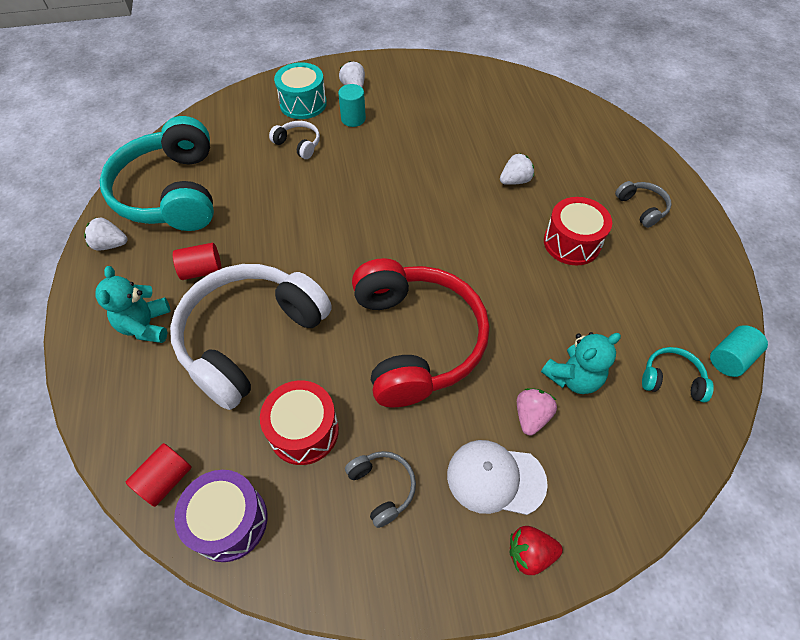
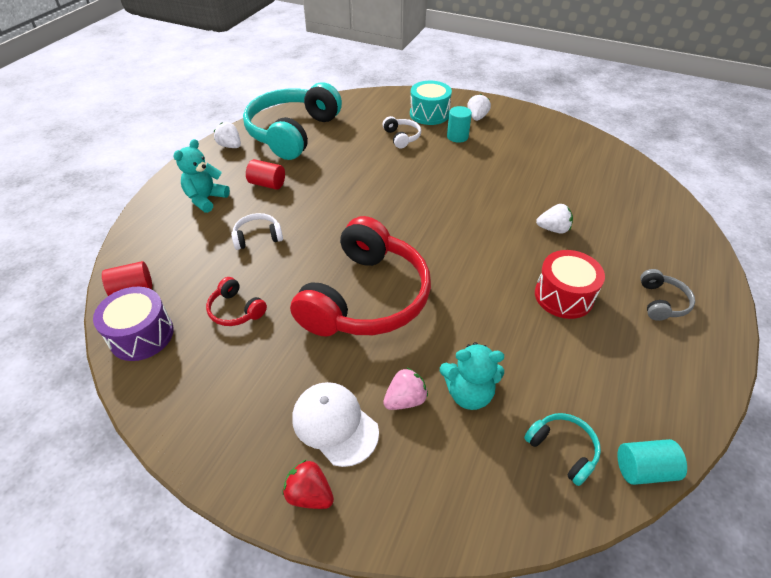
camera: 35 degrees right, 10 degrees down
white headphones [170,264,332,410] -> white headphones [231,213,283,250], size x0.41
red drum [260,380,339,465] -> red headphones [206,277,267,326]
grey headphones [345,451,416,528] -> none

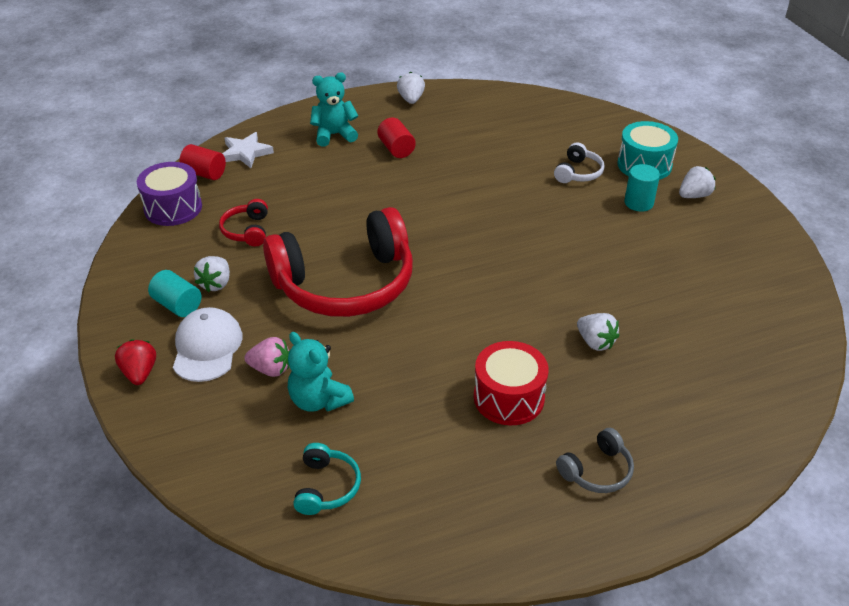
camera: 45 degrees right, 5 degrees down
white headphones [231,213,283,250] -> none
turquoise headphones [243,82,342,160] -> none
turquoise cylinder [617,439,687,485] -> turquoise cylinder moved to [148,270,202,317]
none -> white strawberry [194,256,230,292]
none -> white star [222,132,274,168]

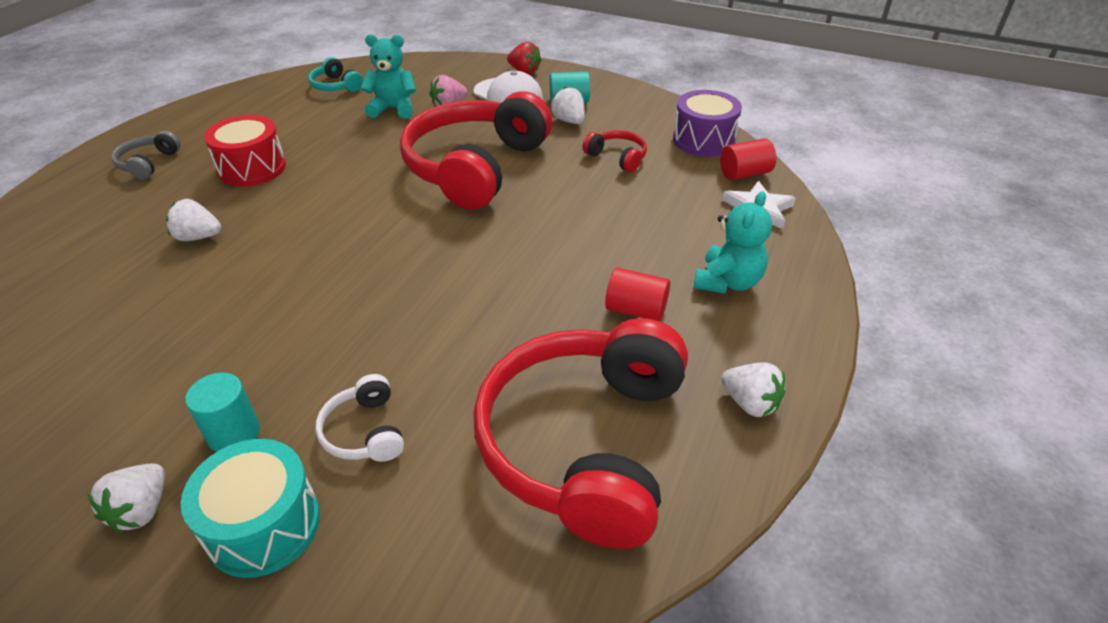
camera: 135 degrees right, 0 degrees up
none -> red headphones [473,318,688,549]

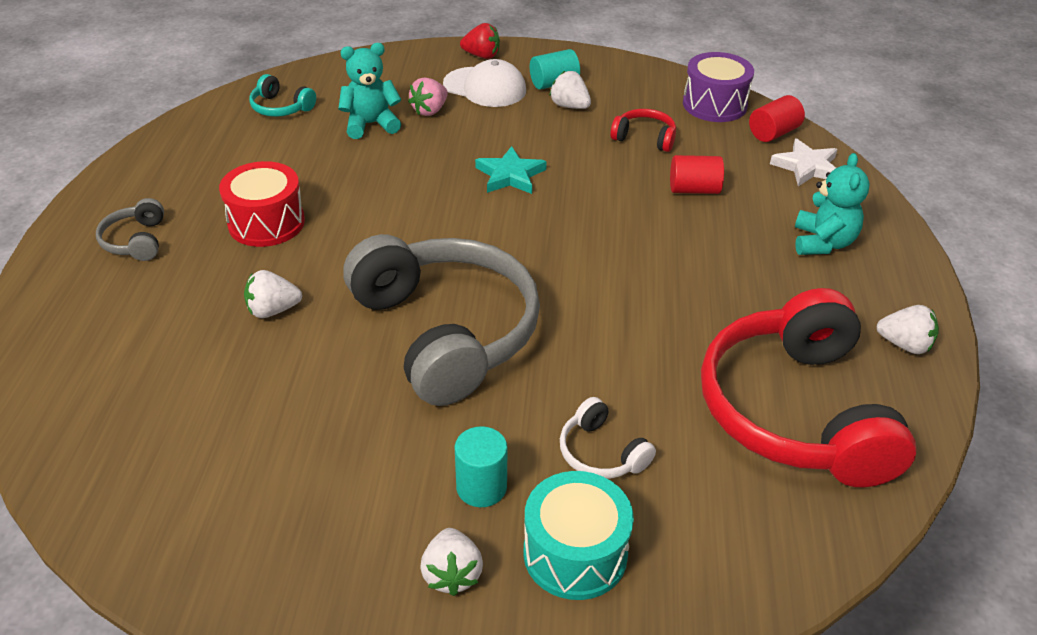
camera: 20 degrees left, 0 degrees up
red headphones [400,91,552,210] -> turquoise star [475,146,547,194]
red cylinder [605,268,670,321] -> red cylinder moved to [670,155,724,194]
none -> grey headphones [343,234,540,406]

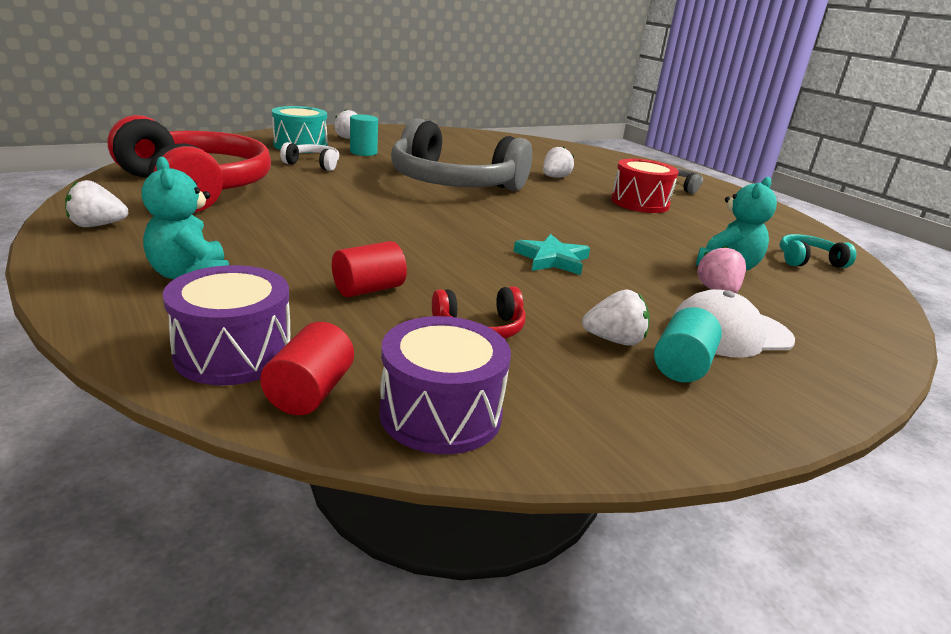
camera: 140 degrees right, 15 degrees down
red strawberry [460,23,500,59] -> none
white star [770,138,837,186] -> purple drum [163,265,291,385]

